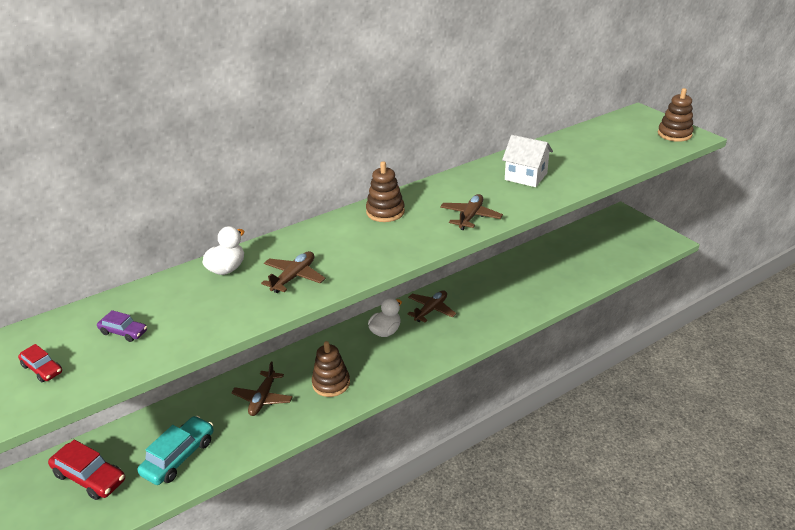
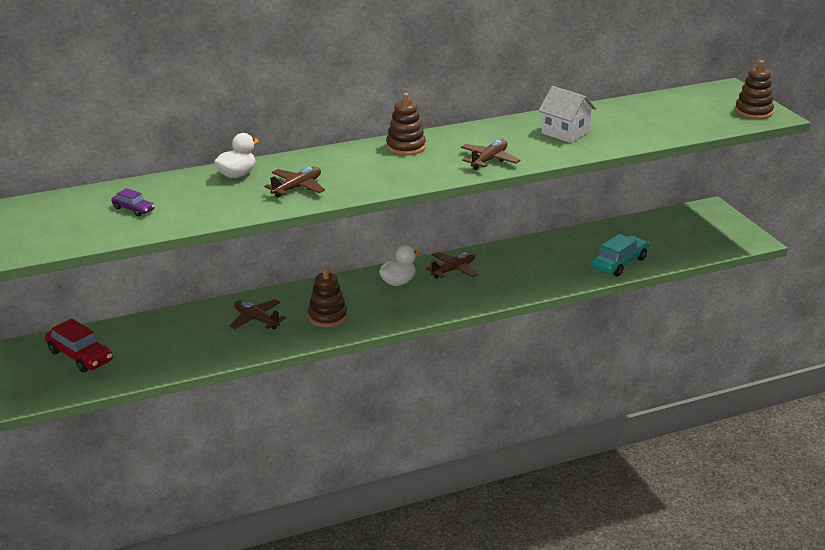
camera: 10 degrees right, 5 degrees down
red car [18,344,62,382] -> none
turquoise car [137,416,214,485] -> turquoise car moved to [591,234,649,277]
brown plane [231,361,293,416] -> brown plane turned 105 degrees clockwise [229,299,286,329]

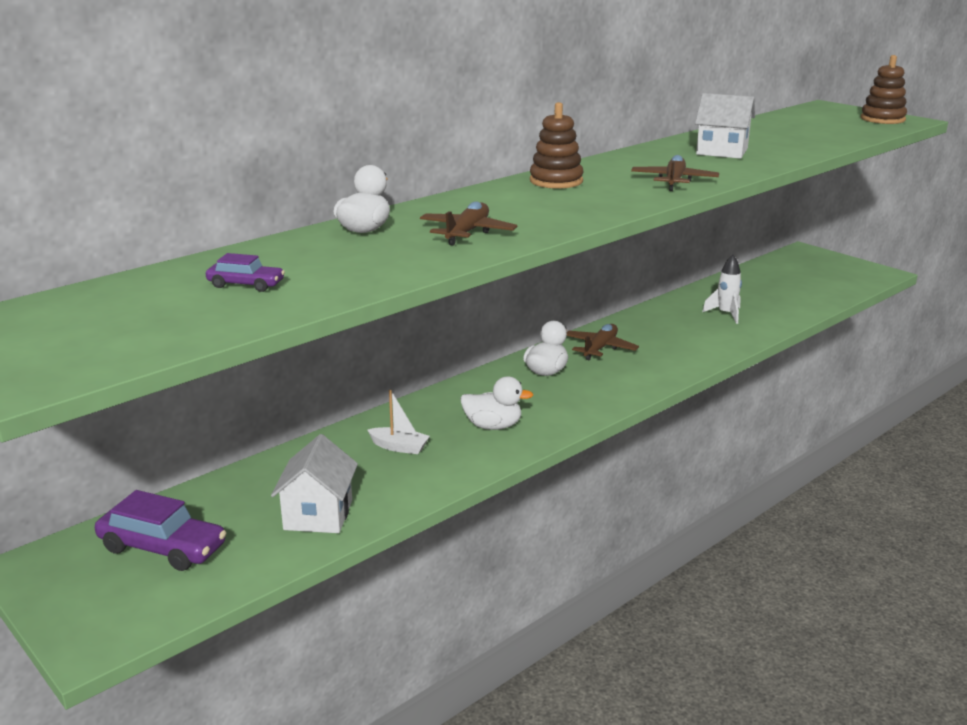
camera: 20 degrees left, 5 degrees down
red car [45,318,113,372] -> purple car [95,490,226,571]
brown plane [229,299,286,329] -> white boat [367,390,430,454]
brown stacking toy [308,267,347,327] -> white duck [460,376,533,430]
turquoise car [591,234,649,277] -> none
none -> white house [271,434,358,533]
none -> white rocket [702,255,742,324]

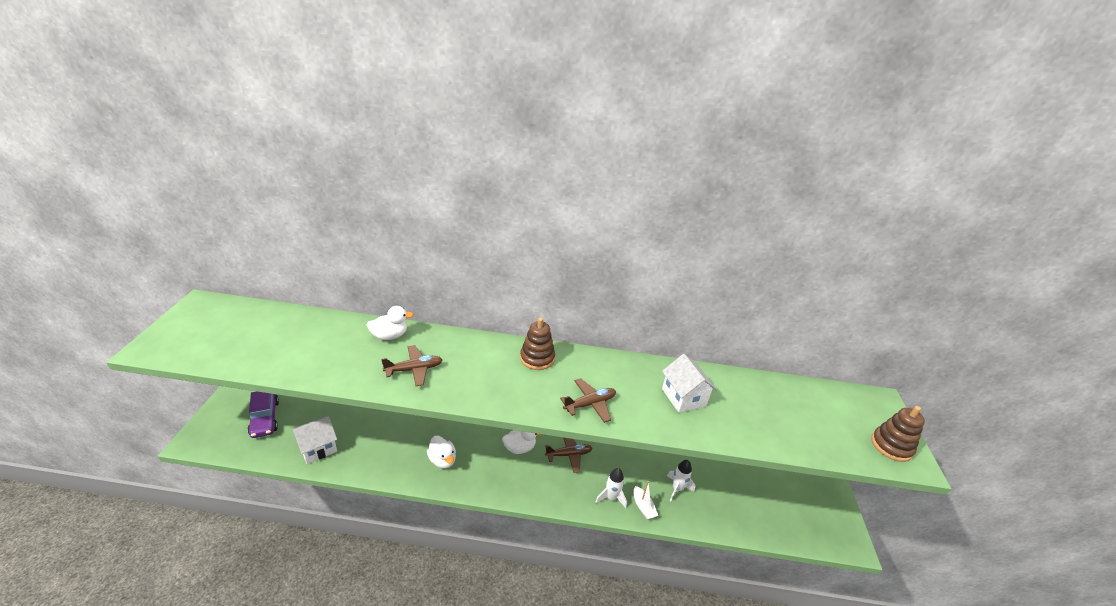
camera: 45 degrees right, 10 degrees up
purple car [206,253,285,292] -> none
white boat [367,390,430,454] -> white boat moved to [634,481,658,520]
none -> white rocket [596,468,627,508]

